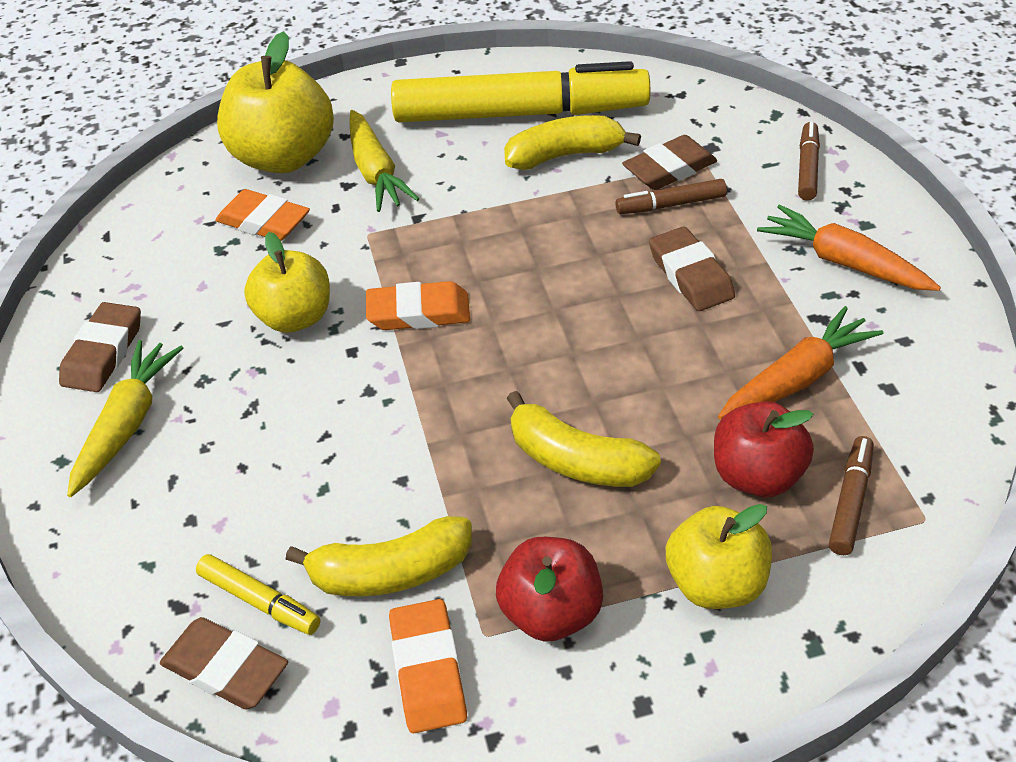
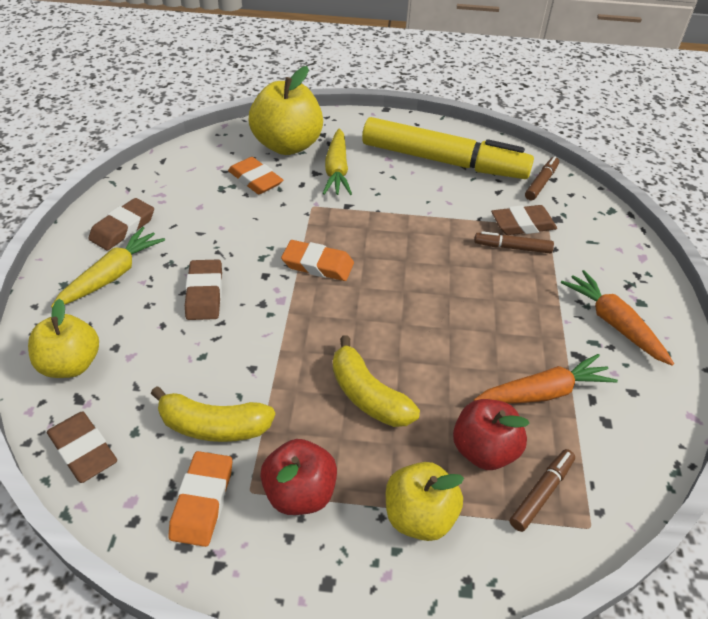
camera: 15 degrees right, 0 degrees up
yellow marker [196,554,320,635] -> none
yellow apple [244,232,330,333] -> yellow apple moved to [28,299,99,378]
yellow banana [504,115,641,170] -> none
brown eraser [649,227,735,311] -> brown eraser moved to [185,260,222,320]
brown marker [798,122,820,201] -> brown marker moved to [525,156,559,200]

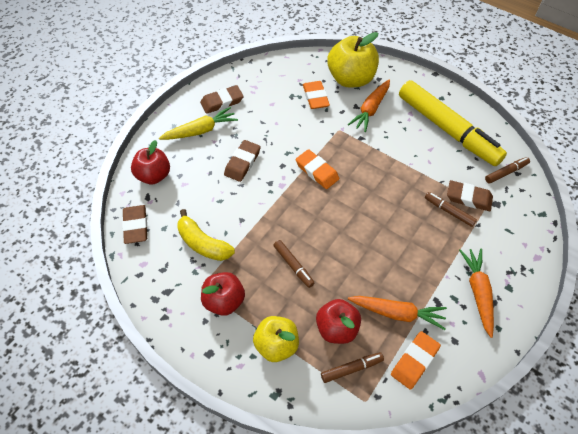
camera: 30 degrees right, 10 degrees up
yellow apple [28,299,99,378] -> red apple [131,140,170,185]
orange eraser [168,451,232,547] -> orange eraser moved to [391,331,441,390]
yellow carrot [322,128,352,195] -> orange carrot [348,80,390,132]
yellow banana [333,336,420,427] -> brown marker [273,240,314,288]

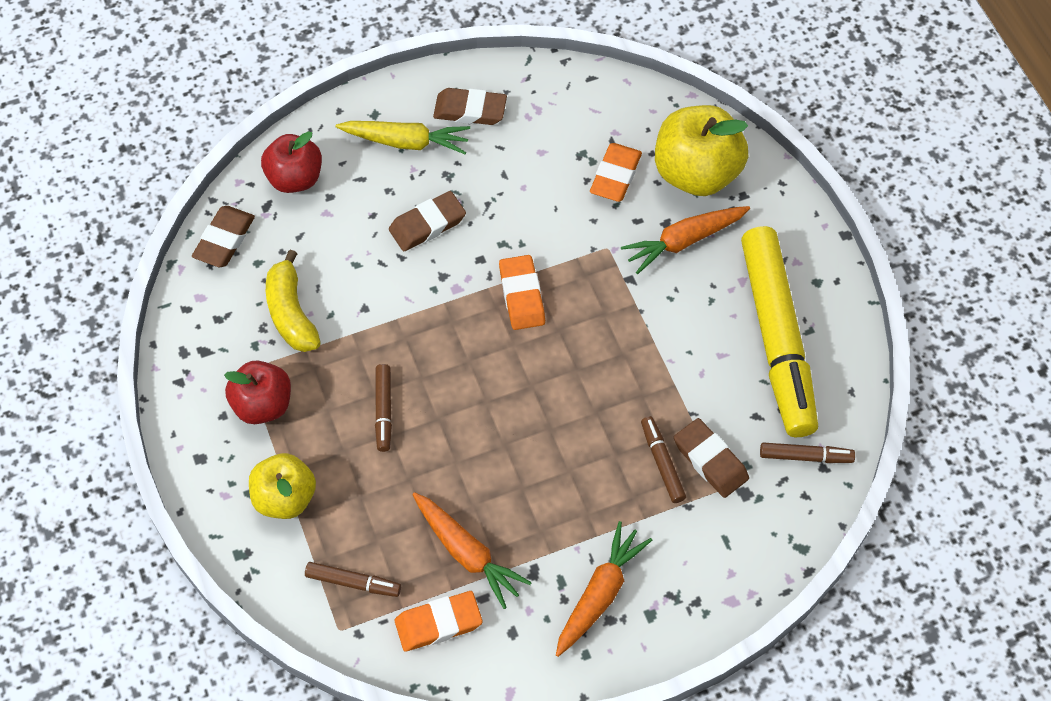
camera: 35 degrees right, 5 degrees up
red apple [316,299,361,344] -> none

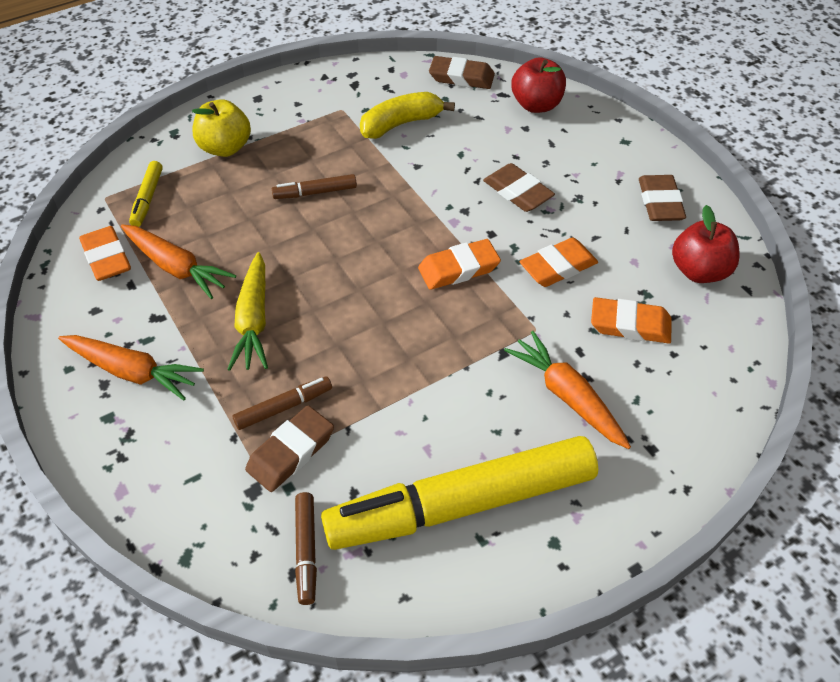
camera: 80 degrees right, 10 degrees down
red apple [224,360,291,424] -> red apple moved to [672,205,740,283]
brown marker [305,562,401,597] -> yellow marker [129,161,163,227]
yellow carrot [336,121,470,155] -> yellow carrot moved to [227,252,268,371]
orange carrot [412,492,532,609] -> orange carrot turned 90 degrees counterclockwise [121,224,236,299]
yellow apple [655,105,748,196] -> none
none -> orange eraser [520,237,598,287]

